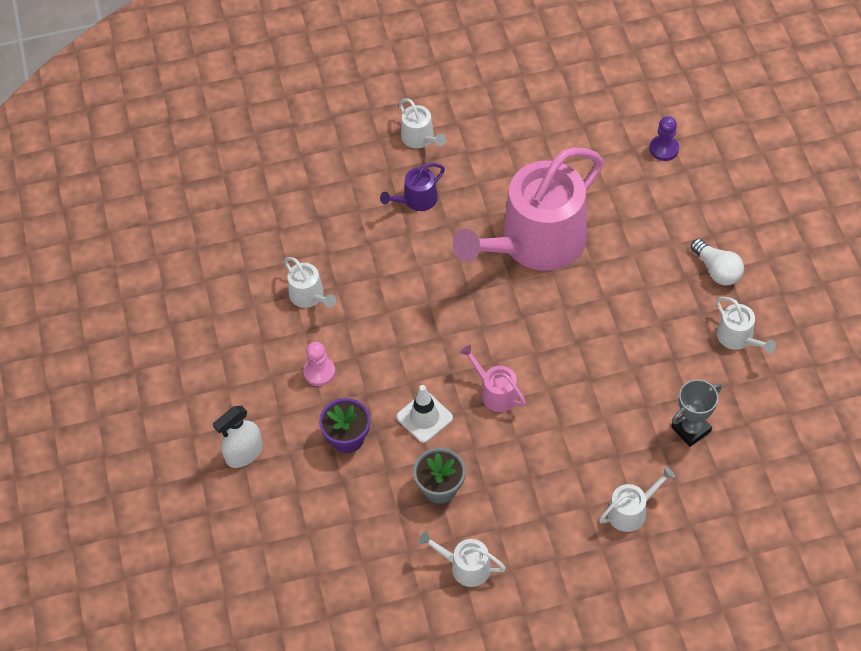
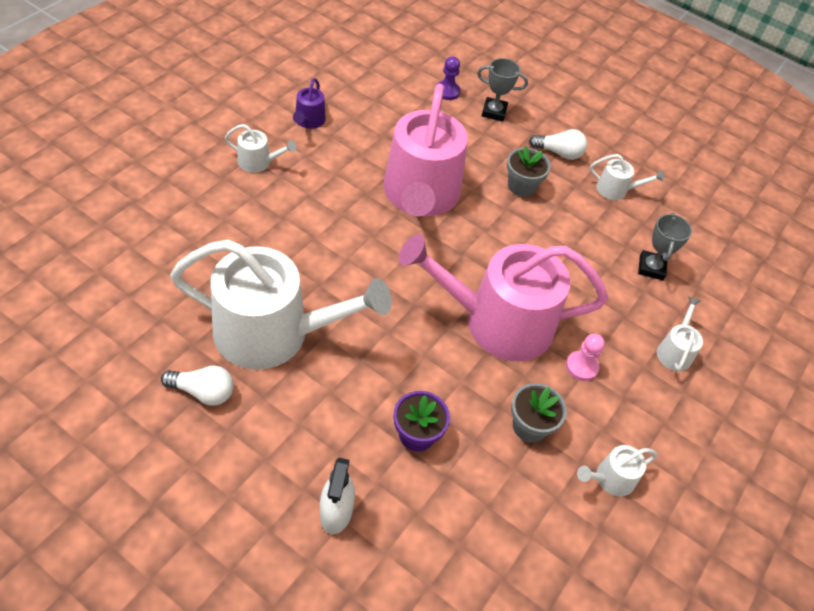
camera: 50 degrees left, 5 degrees down
white watering can [284,257,336,308] -> white watering can [170,240,392,370], size x2.44
pink pawn [303,342,335,386] -> pink pawn moved to [566,334,605,381]
purple watering can [380,163,445,211] -> purple watering can moved to [293,78,326,129]
white traffic cone [396,385,453,443] -> none
pink watering can [460,345,526,412] -> pink watering can [399,234,608,361], size x2.44
none -> white light bulb [161,366,234,406]
none -> grey trophy [477,58,528,122]
none -> grey flower pot [507,146,551,197]

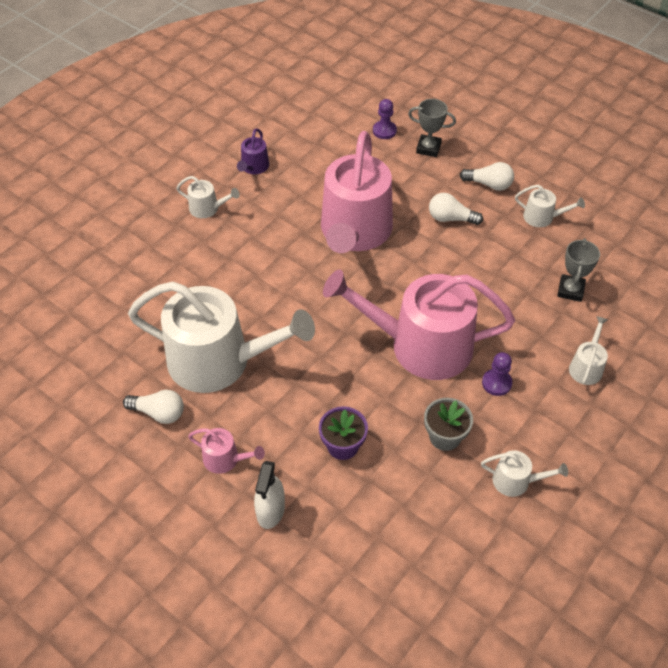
camera: 10 degrees right, 0 degrees up
grey flower pot [507,146,551,197] -> white light bulb [429,193,483,225]
pink pawn [566,334,605,381] -> purple pawn [482,352,512,396]
white watering can [577,445,657,496] -> white watering can turned 150 degrees counterclockwise [481,450,568,497]
none -> pink watering can [188,428,265,474]

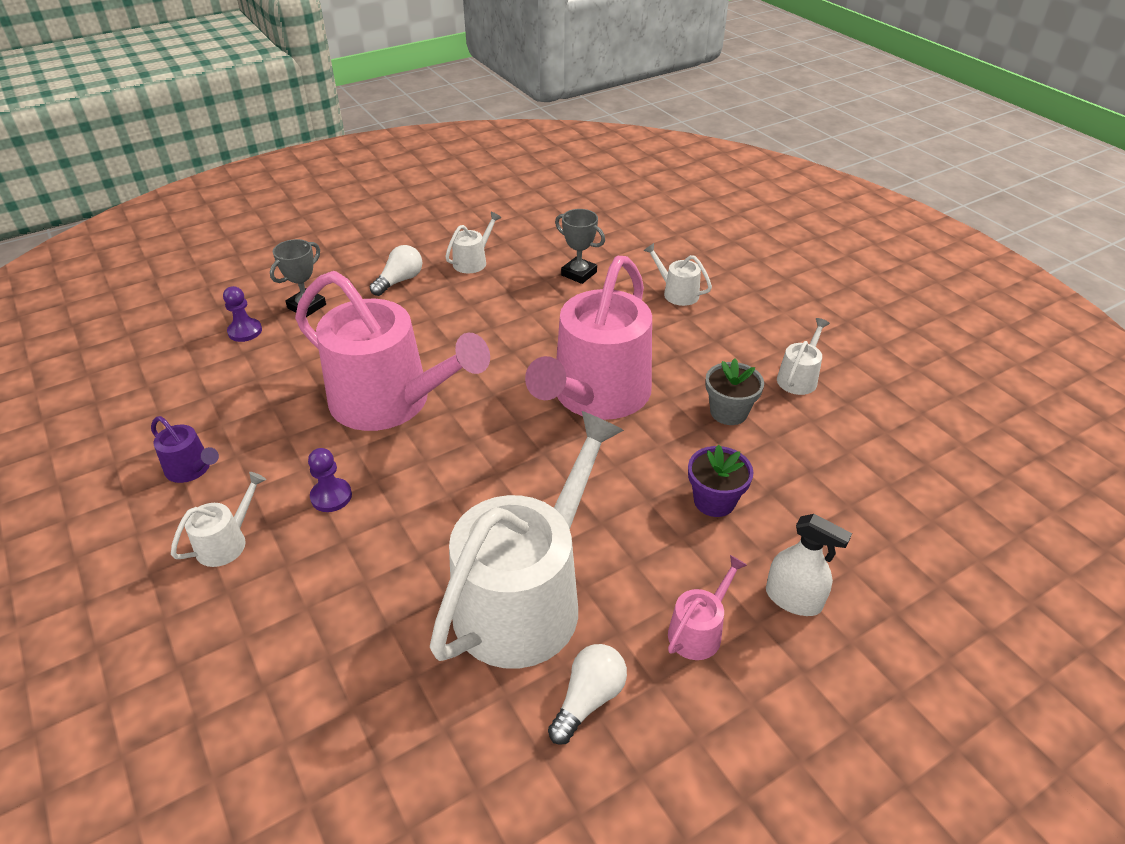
camera: 70 degrees left, 10 degrees down
white light bulb [429,193,483,225] -> none
purple pawn [482,352,512,396] -> purple pawn moved to [308,448,352,512]

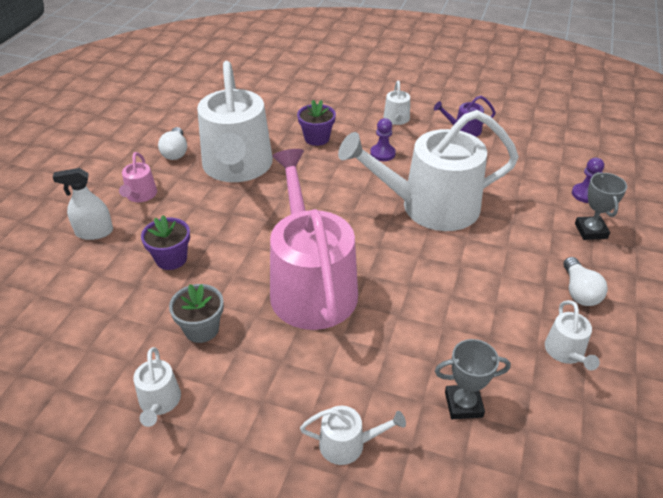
camera: 140 degrees right, 0 degrees up
pink watering can [295,271,490,431] -> white watering can [338,110,519,231]
none -> purple flower pot [297,100,336,146]

